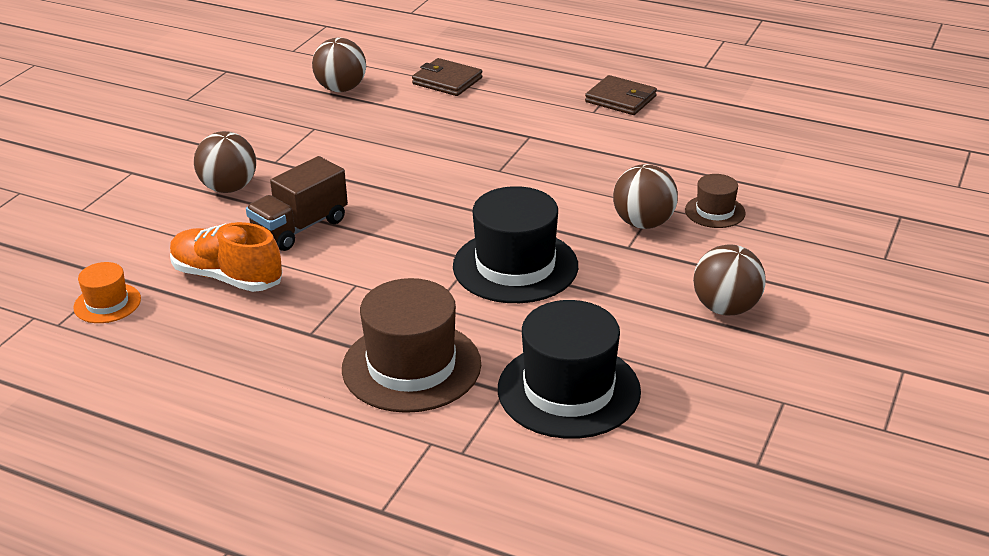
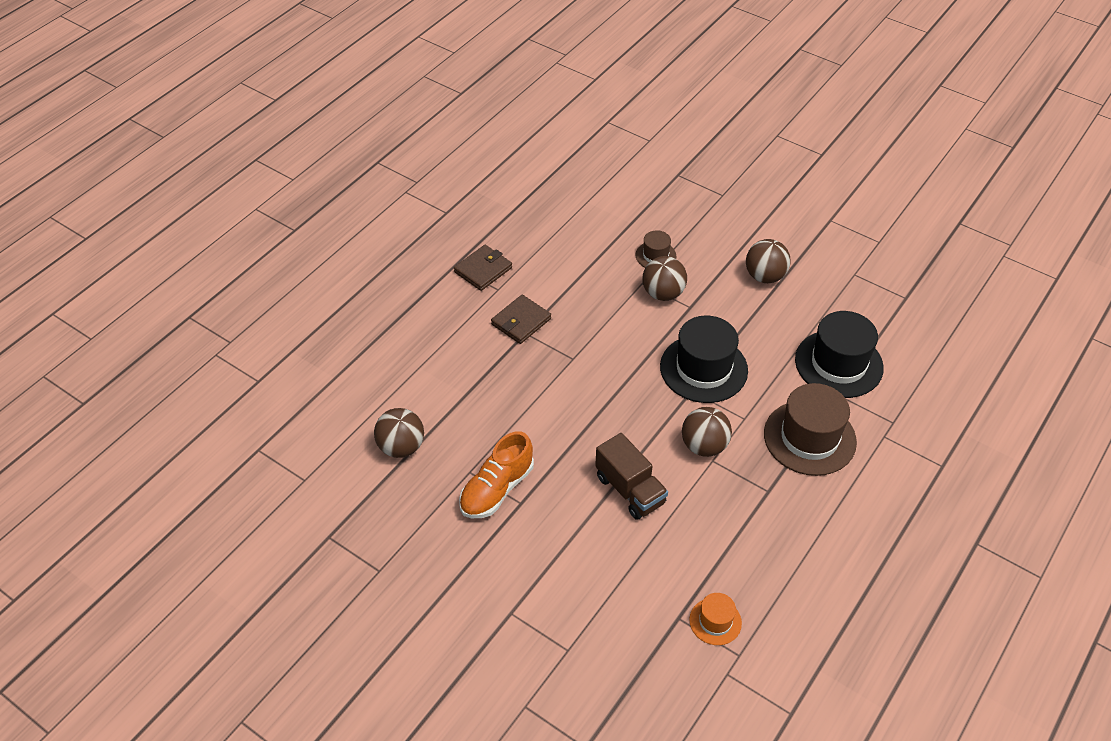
camera: 80 degrees left, 15 degrees up
orange shoe [170,222,282,292] -> orange shoe moved to [459,431,534,518]
brown ball [194,131,256,193] -> brown ball moved to [682,407,732,457]
brown wallet [412,58,483,96] -> brown wallet moved to [491,295,551,344]

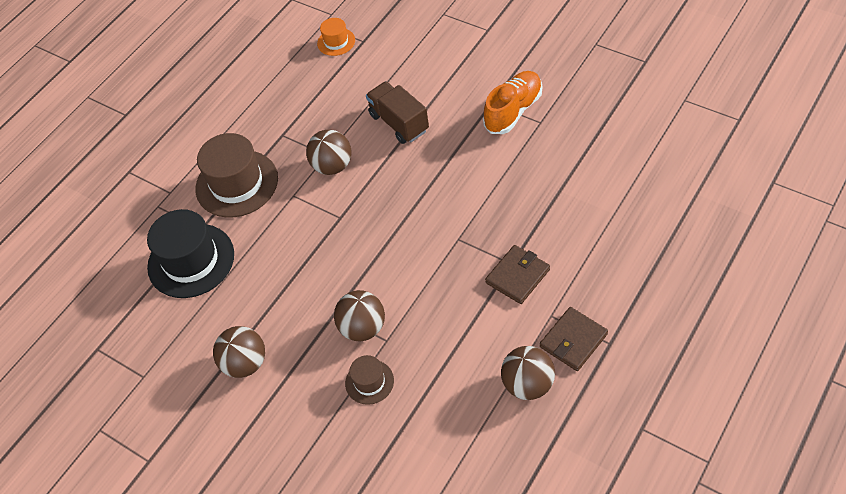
camera: 175 degrees left, 5 degrees up
brown ball [374,408,424,458] -> brown ball moved to [501,346,555,400]
black hat [660,315,748,403] -> none

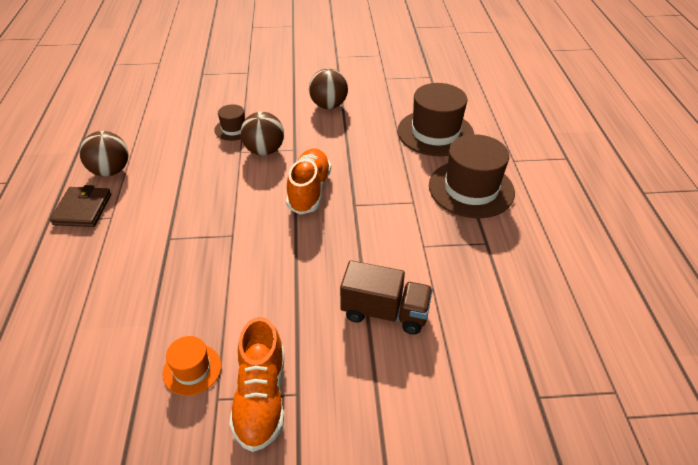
camera: 135 degrees right, 10 degrees down
black hat [147,209,234,298] -> brown hat [398,83,474,156]
brown ball [306,130,351,175] -> none
orange hat [317,18,355,56] -> orange hat moved to [162,336,221,396]
brown wallet [485,245,550,304] -> none
none -> orange shoe [286,148,331,215]

